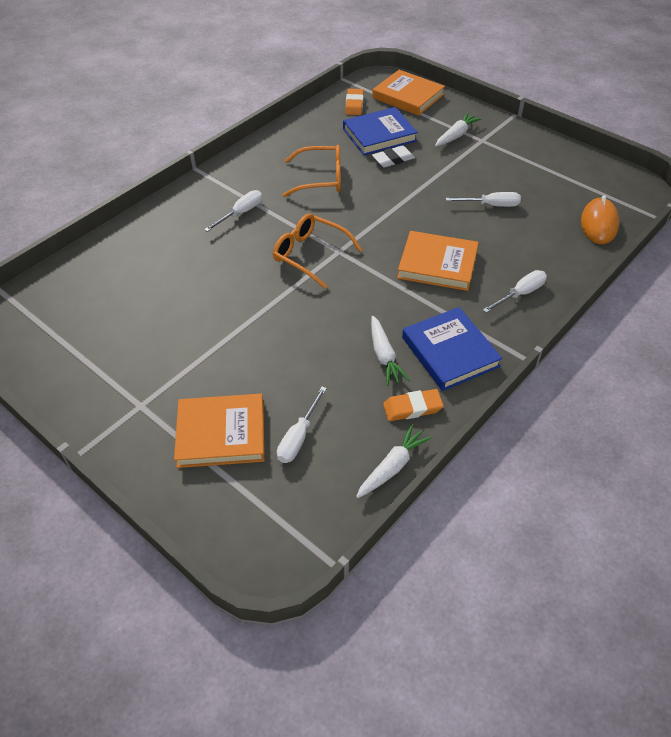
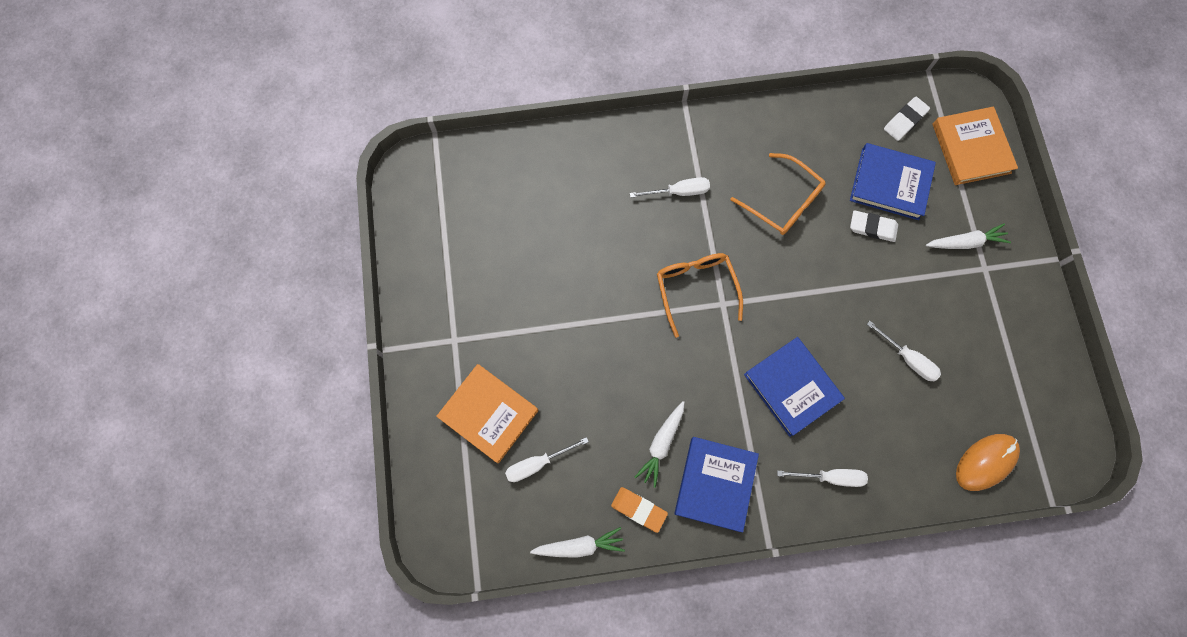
camera: 40 degrees right, 25 degrees up
orange eraser [345,89,364,115] -> white eraser [884,97,930,141]
orange book [397,231,479,291] -> blue book [744,337,845,437]

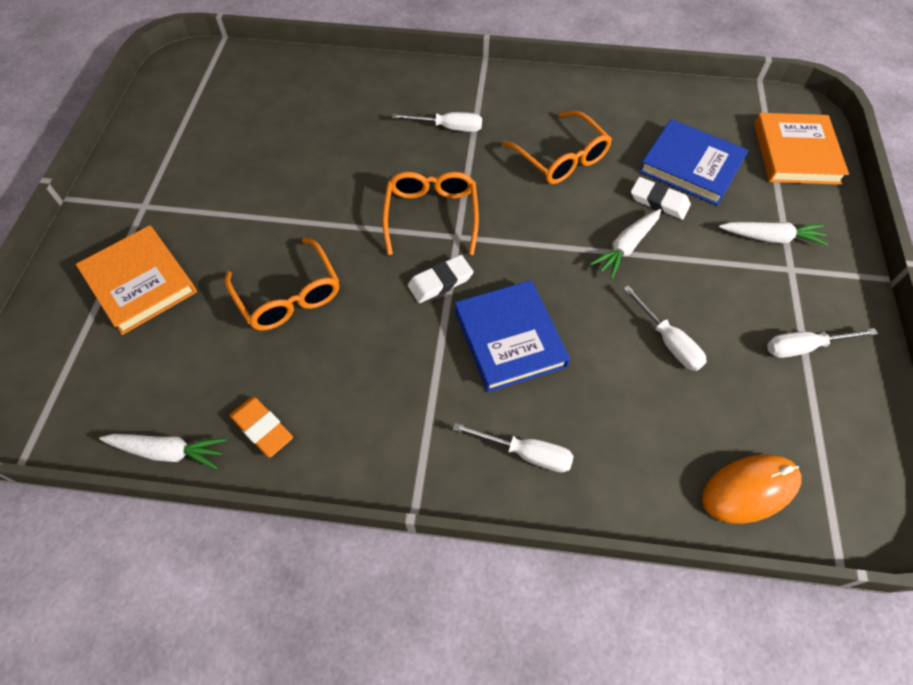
camera: 15 degrees right, 15 degrees down
white screwdriver [505,437,589,482] -> white screwdriver moved to [767,328,878,358]
white carrot [635,401,684,488] -> white carrot moved to [590,209,661,279]
blue book [675,437,759,532] -> none
white eraser [884,97,930,141] -> white eraser moved to [408,255,474,303]
none -> orange glasses [225,238,339,330]

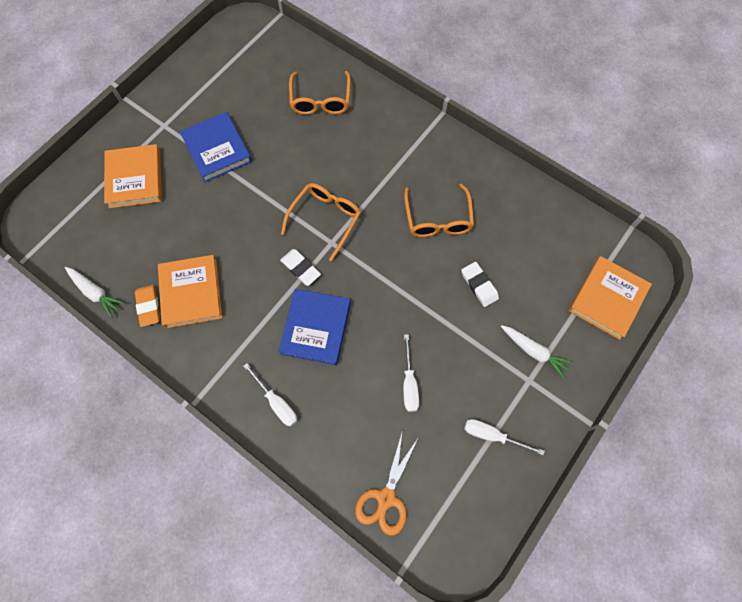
camera: 30 degrees right, 10 degrees up
orange glasses [225,238,339,330] -> orange glasses moved to [289,71,351,115]
white screwdriver [392,112,482,132] -> none
white eraser [408,255,474,303] -> white eraser turned 45 degrees clockwise [280,249,321,286]
white carrot [590,209,661,279] -> none
blue book [639,119,748,205] -> blue book moved to [180,112,252,182]
orange mouse [702,454,801,524] -> orange scissors [355,430,419,536]
none -> orange book [158,255,222,328]

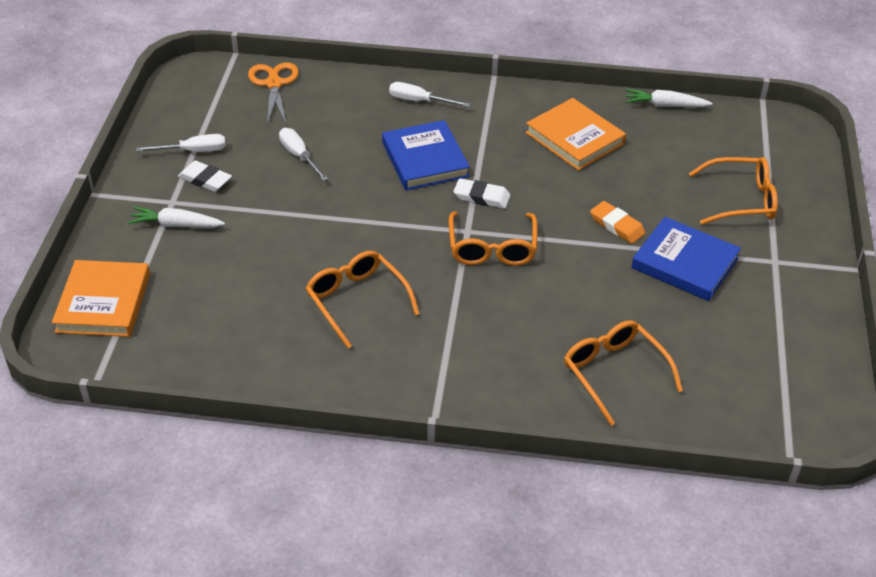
camera: 150 degrees right, 25 degrees down
orange book [104,144,162,209] -> orange glasses [689,157,778,225]
orange eraser [135,285,160,327] -> orange eraser moved to [590,201,646,244]
white eraser [461,262,499,307] -> white eraser moved to [178,161,232,192]

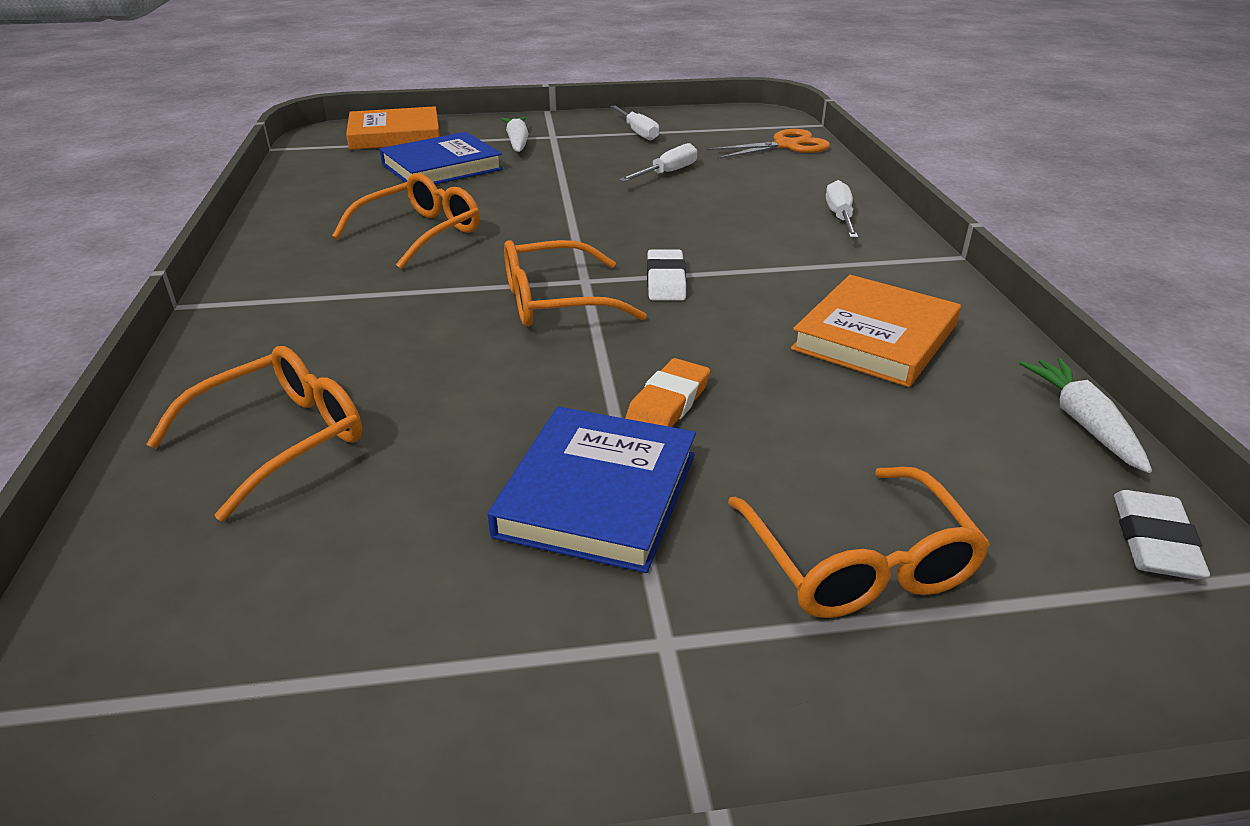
camera: 75 degrees right, 10 degrees down
white eraser [178,161,232,192] -> white eraser moved to [1114,490,1210,580]
blue book [382,120,470,190] -> blue book moved to [379,132,503,184]

